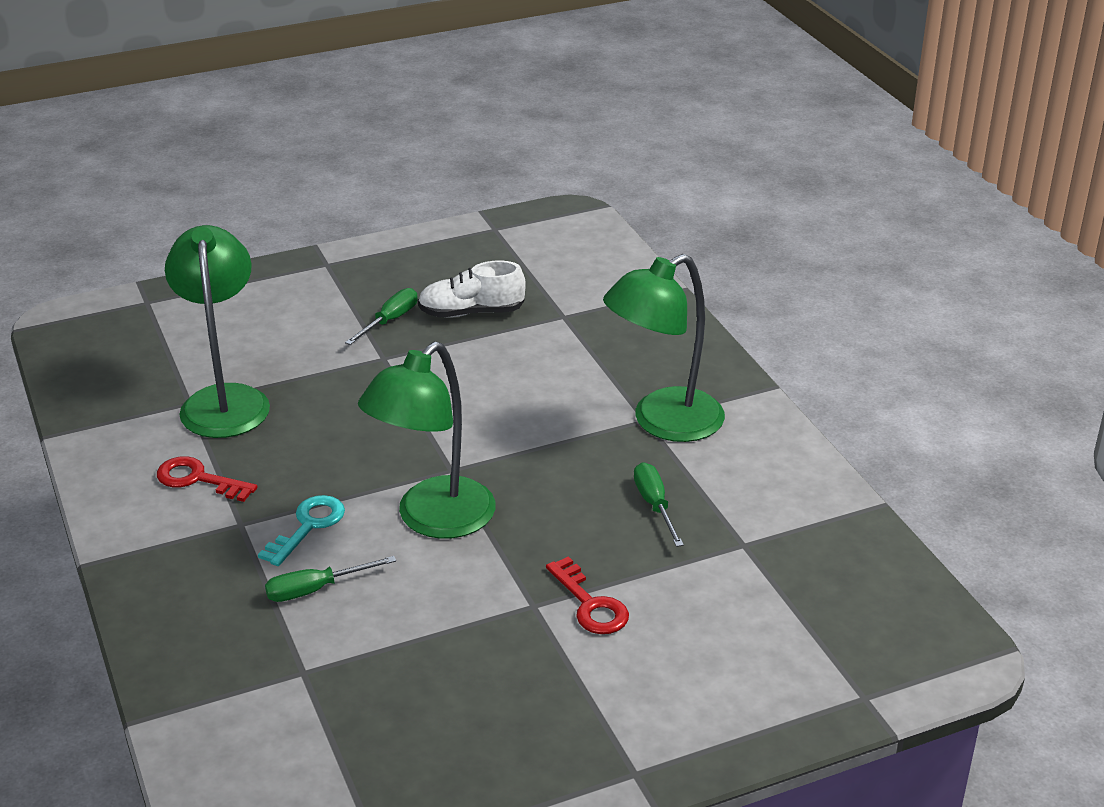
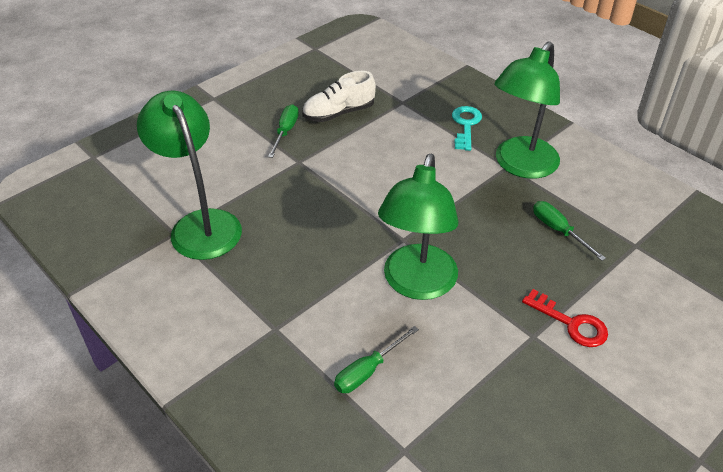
camera: 20 degrees left, 10 degrees up
red key [157,456,257,502] -> none
turquoise key [258,495,345,566] -> turquoise key moved to [452,106,482,151]

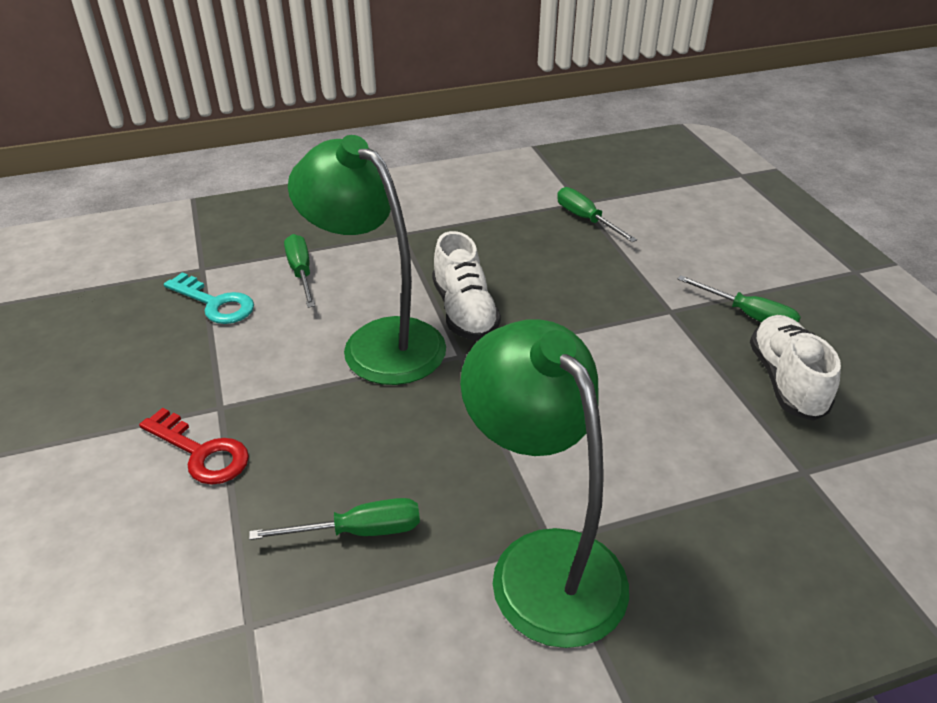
camera: 115 degrees right, 5 degrees down
green lamp [137,91,242,260] -> green screwdriver [557,187,637,242]
turquoise key [452,106,482,151] -> turquoise key moved to [164,272,254,324]
red key [522,289,608,347] -> red key turned 120 degrees counterclockwise [139,408,249,485]
none -> white shoe [432,231,501,341]

